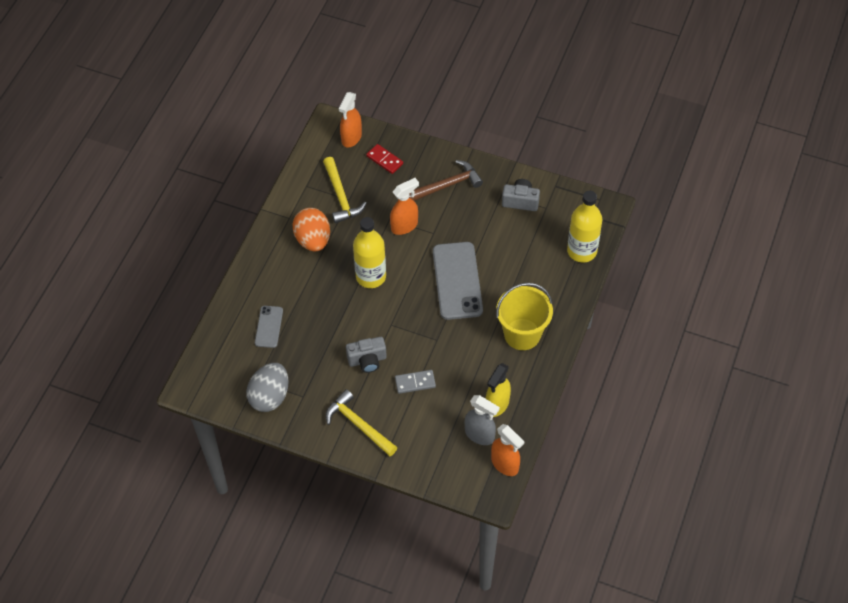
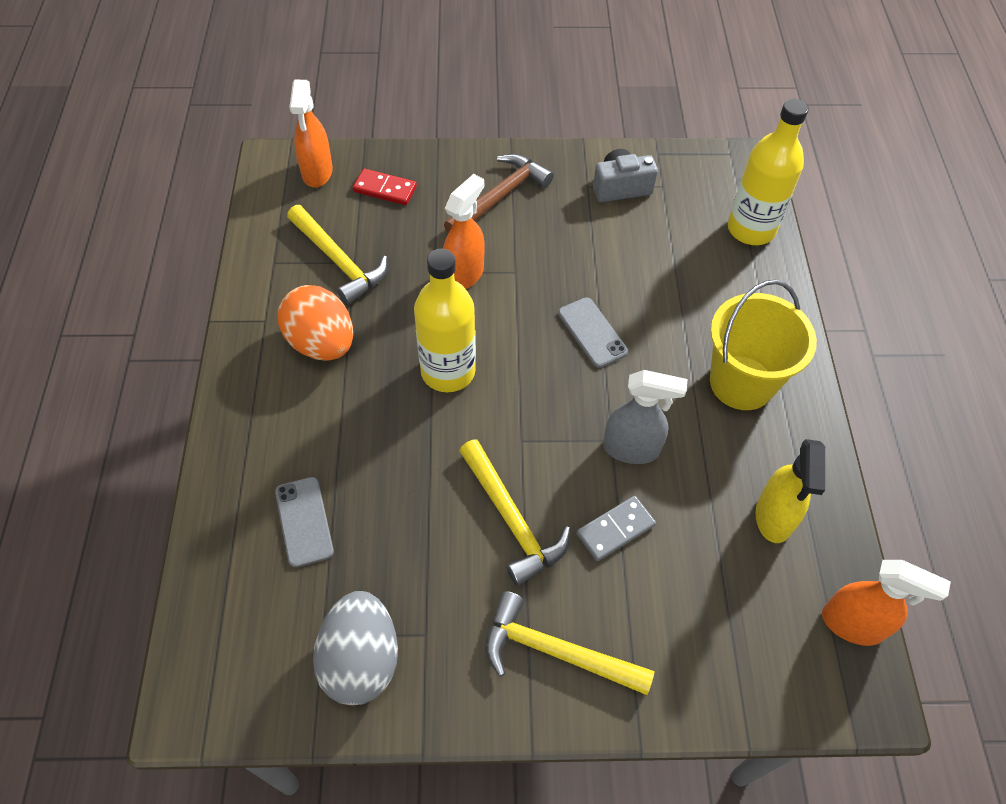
camera: 25 degrees left, 0 degrees up
grey camera [346,337,387,373] -> yellow hammer [460,439,570,586]
grey phone [433,242,483,320] -> grey phone [558,297,628,368], size x0.53
grey spray bottle [465,395,500,445] -> grey spray bottle moved to [603,370,687,464]

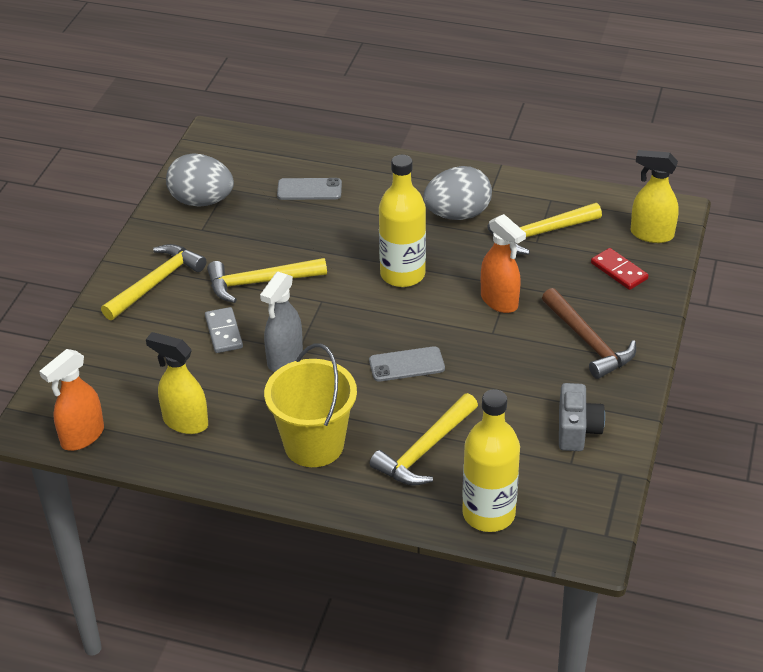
camera: 110 degrees right, 15 degrees down
orange egg [278,285,353,361] -> grey egg [423,166,492,220]
orange spray bottle [289,80,333,188] -> yellow spray bottle [631,150,679,243]
red domino [353,168,417,205] -> red domino turned 75 degrees counterclockwise [591,248,649,290]
none -> yellow hammer [370,393,478,486]

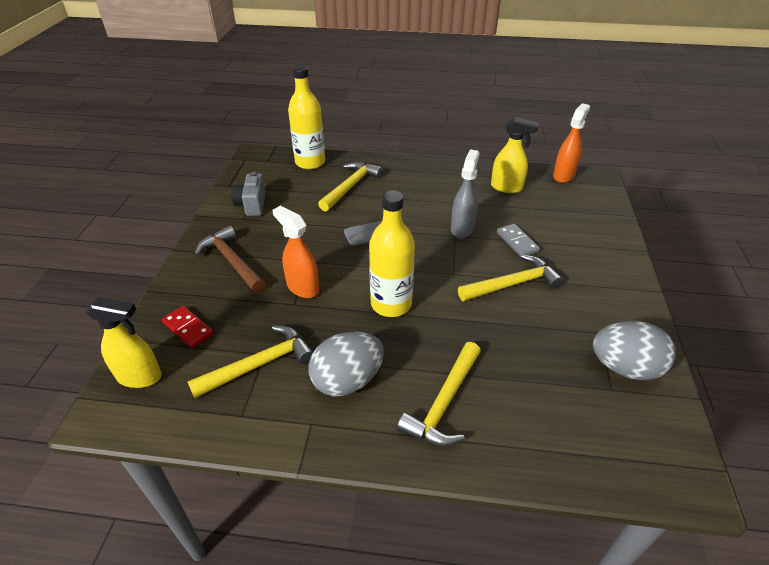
camera: 170 degrees right, 0 degrees up
yellow hammer [101,244,206,320] -> yellow hammer moved to [397,342,481,446]
yellow bucket [264,343,357,467] -> none
grey phone [277,178,342,200] -> none

